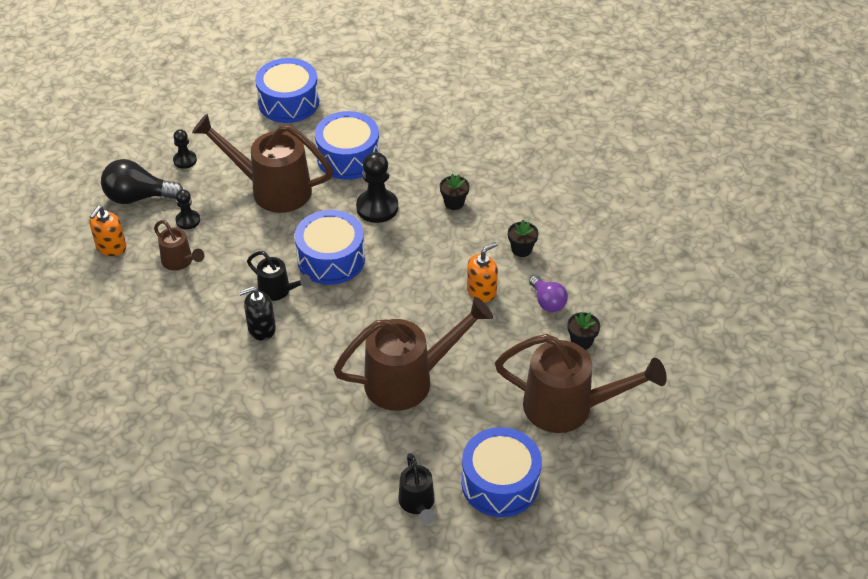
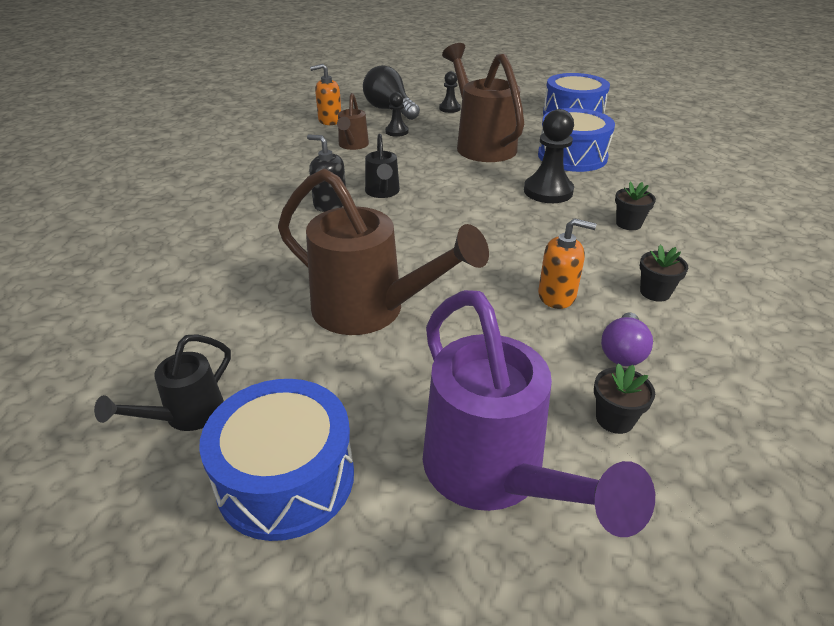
camera: 50 degrees right, 10 degrees down
blue drum [295,210,365,285] -> none
brown watering can [495,334,667,433] -> purple watering can [423,290,655,537]

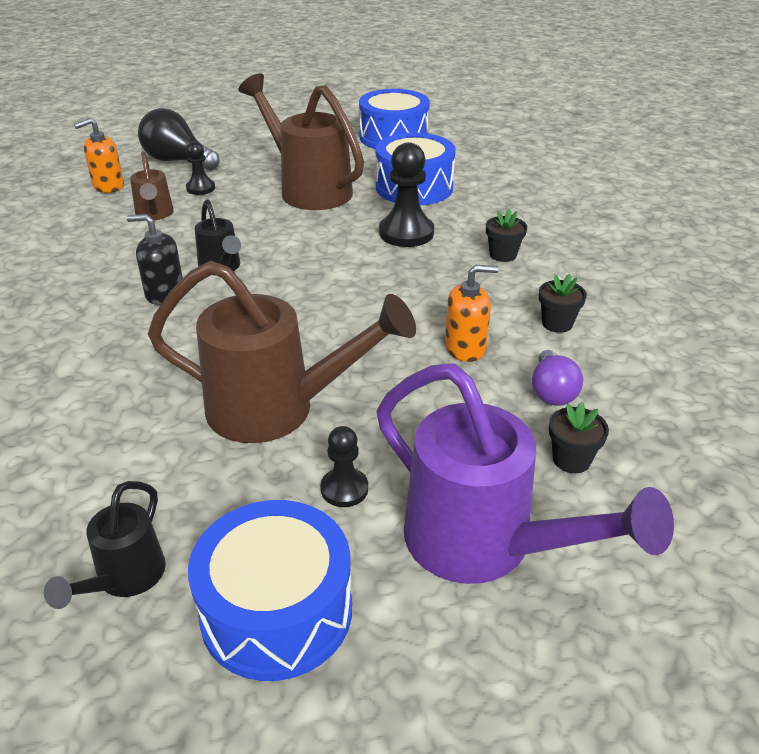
camera: 20 degrees left, 0 degrees up
black pawn [439,71,461,113] -> black pawn moved to [321,426,368,507]

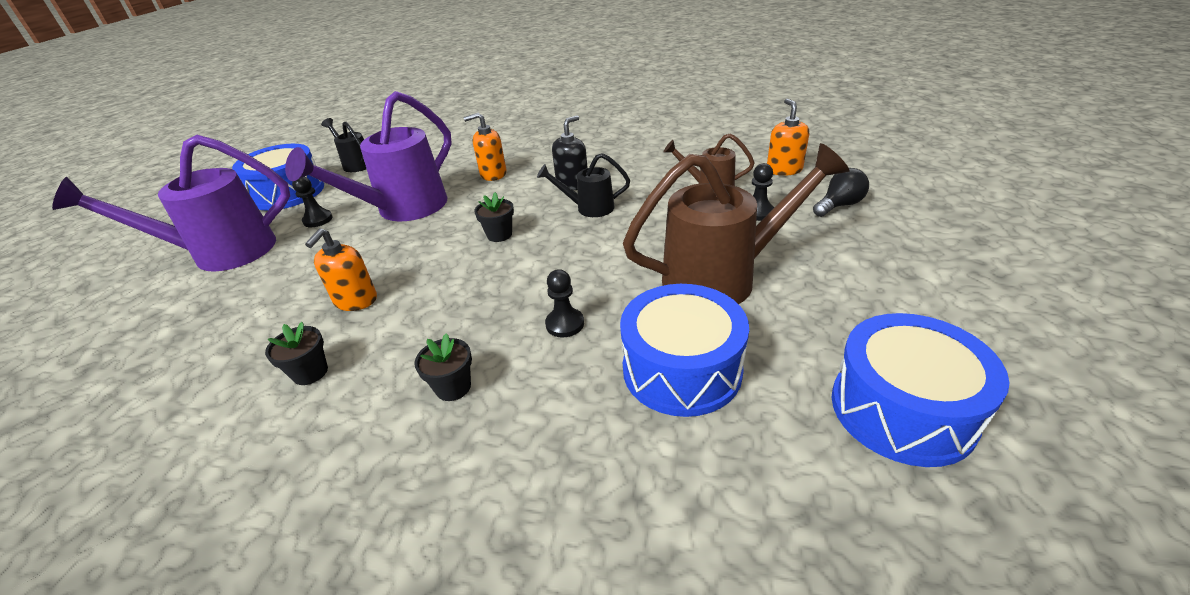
camera: 120 degrees right, 0 degrees up
black light bulb [138,108,220,170] -> black light bulb [813,168,869,217], size x0.63
brown watering can [148,261,416,443] -> purple watering can [285,91,452,221]
black pawn [379,142,434,247] -> black pawn [545,269,584,338], size x0.57
purple light bulb [532,350,583,406] -> none
black flower pot [549,402,609,473] -> black flower pot moved to [474,192,514,242]
none -> orange soap dispenser [464,113,506,181]

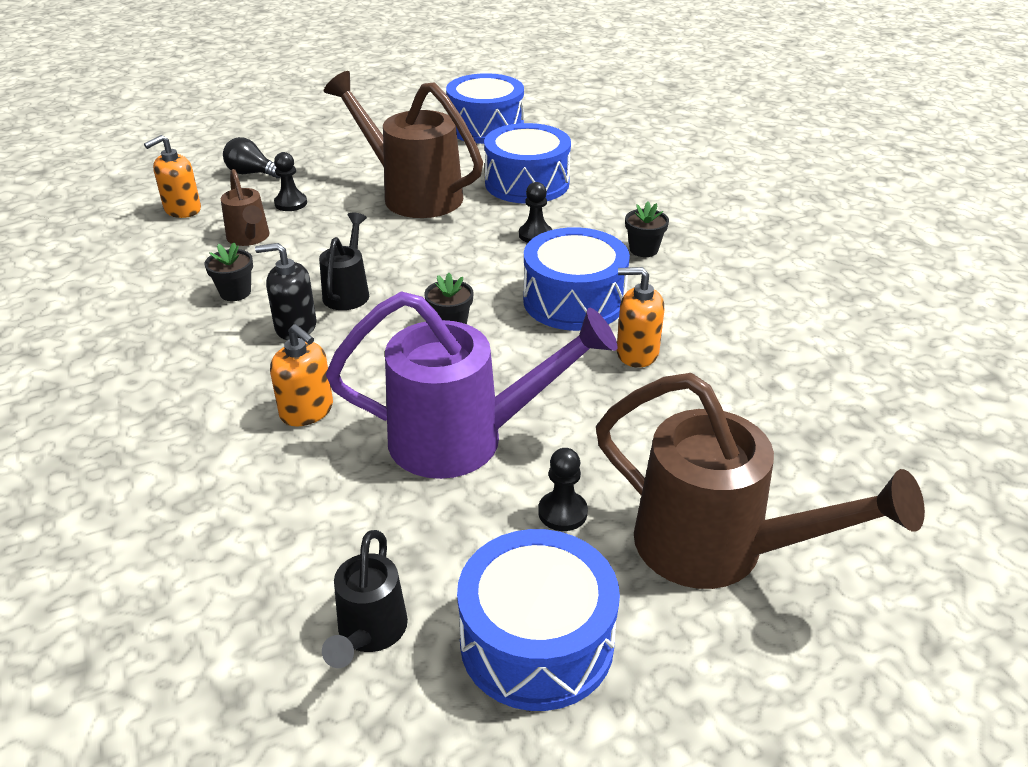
camera: 130 degrees left, 0 degrees up
purple watering can [52,135,290,272] -> brown watering can [596,373,925,589]
black flower pot [265,322,328,385] -> black flower pot moved to [205,242,253,301]
orange soap dispenser [305,228,377,311] -> orange soap dispenser turned 150 degrees counterclockwise [616,267,664,368]
black watering can [537,153,630,217] -> black watering can turned 135 degrees counterclockwise [319,213,369,310]
none -> blue drum [523,227,630,331]

